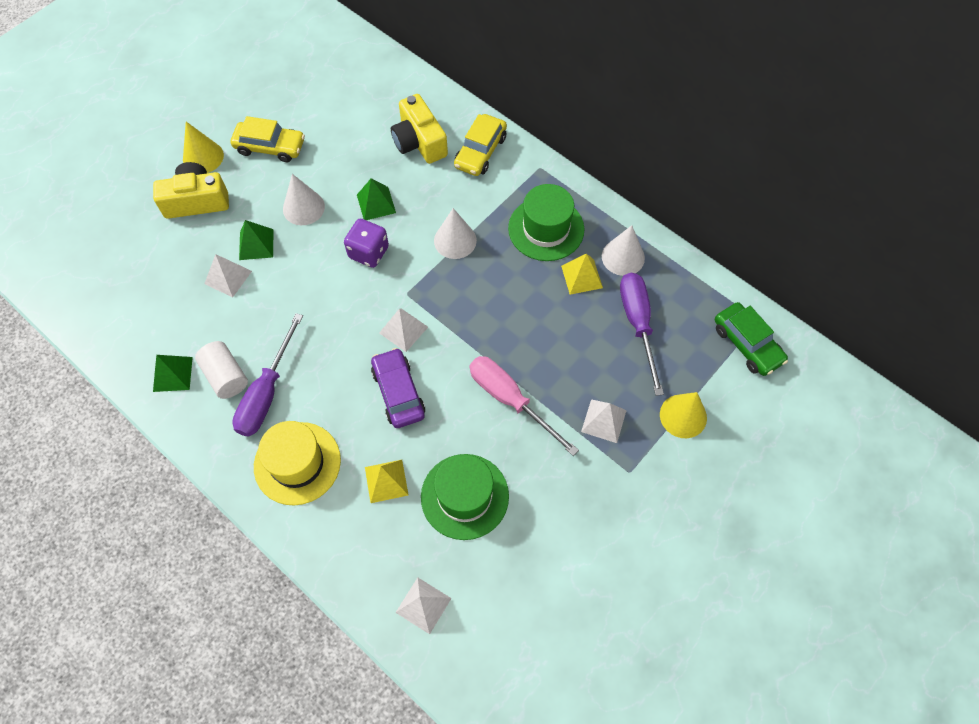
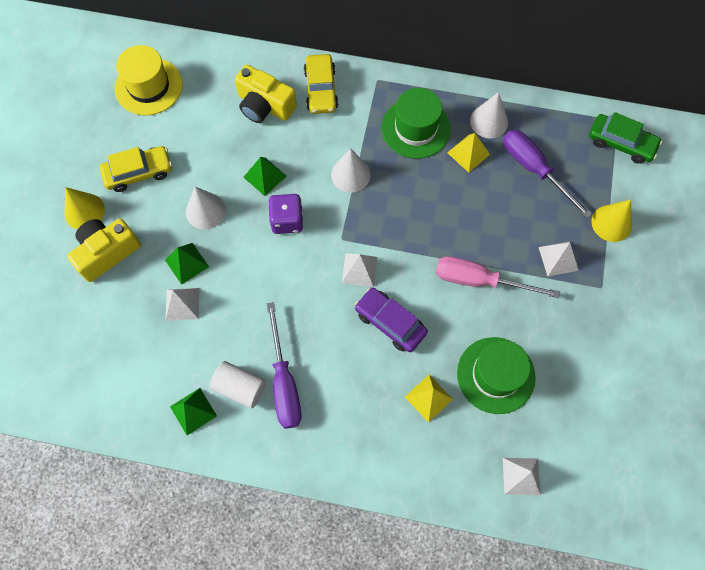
camera: 30 degrees left, 5 degrees up
yellow hat [254,421,341,505] -> yellow hat moved to [115,45,183,116]

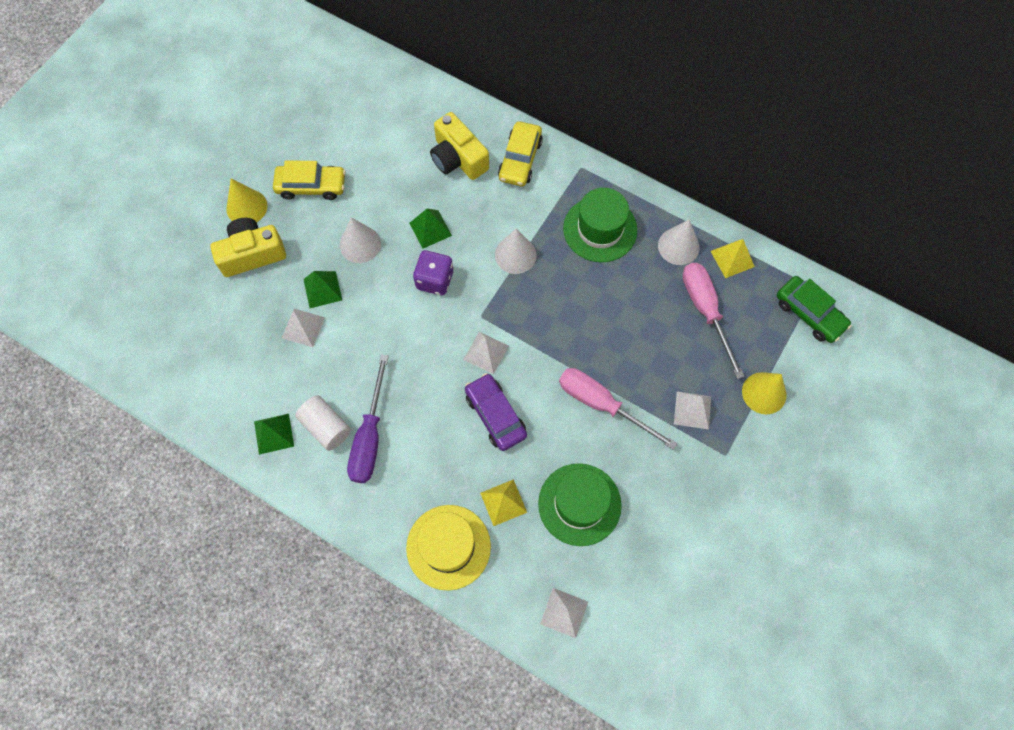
camera: 20 degrees right, 0 degrees up
yellow hat [115,45,183,116] -> yellow hat moved to [406,505,491,591]
yellow pyramid [447,133,490,173] -> yellow pyramid moved to [711,239,755,278]
purple screwdriver [503,130,592,218] -> pink screwdriver [682,263,745,379]

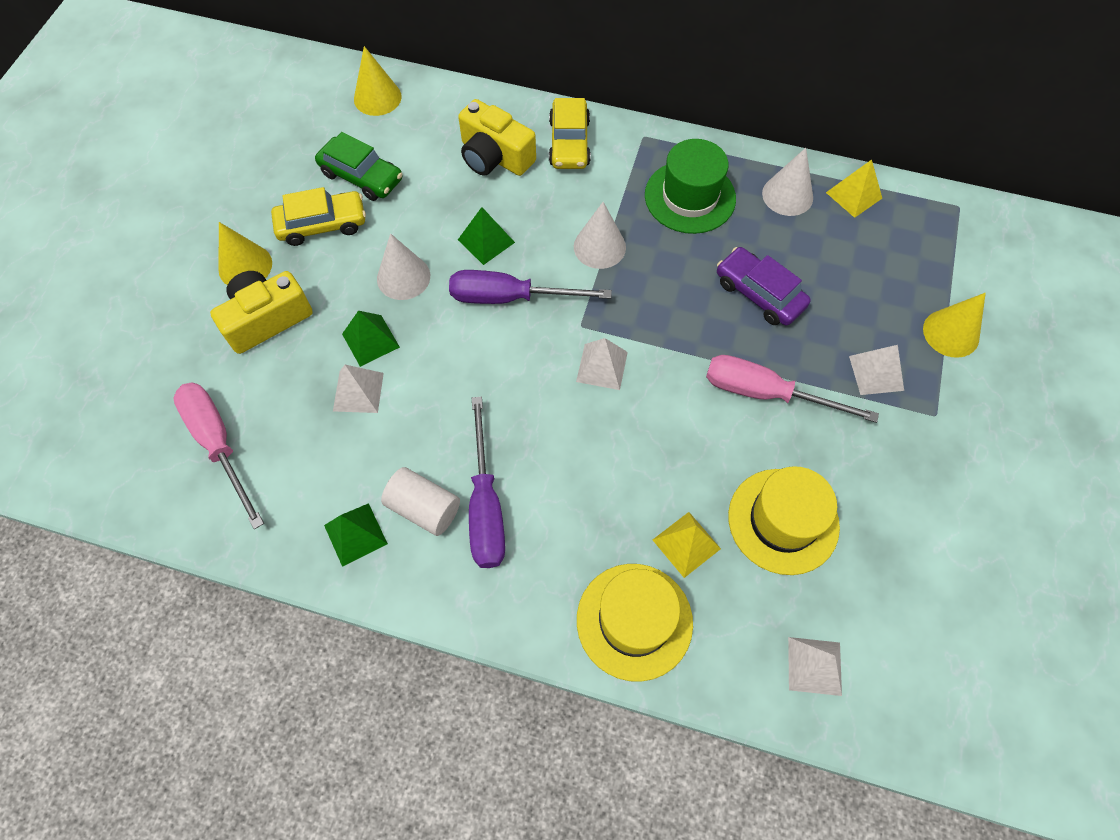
camera: 15 degrees left, 5 degrees down
purple dice [413,250,453,295] -> purple screwdriver [449,270,612,304]
purple car [465,373,527,451] -> purple car moved to [717,247,811,326]
green hat [538,463,622,546] -> yellow hat [728,466,840,575]
pink screwdriver [682,263,745,379] -> pink screwdriver moved to [173,382,264,529]
green car [777,276,851,343] -> green car moved to [315,132,402,201]
none -> yellow cone [354,46,401,116]

